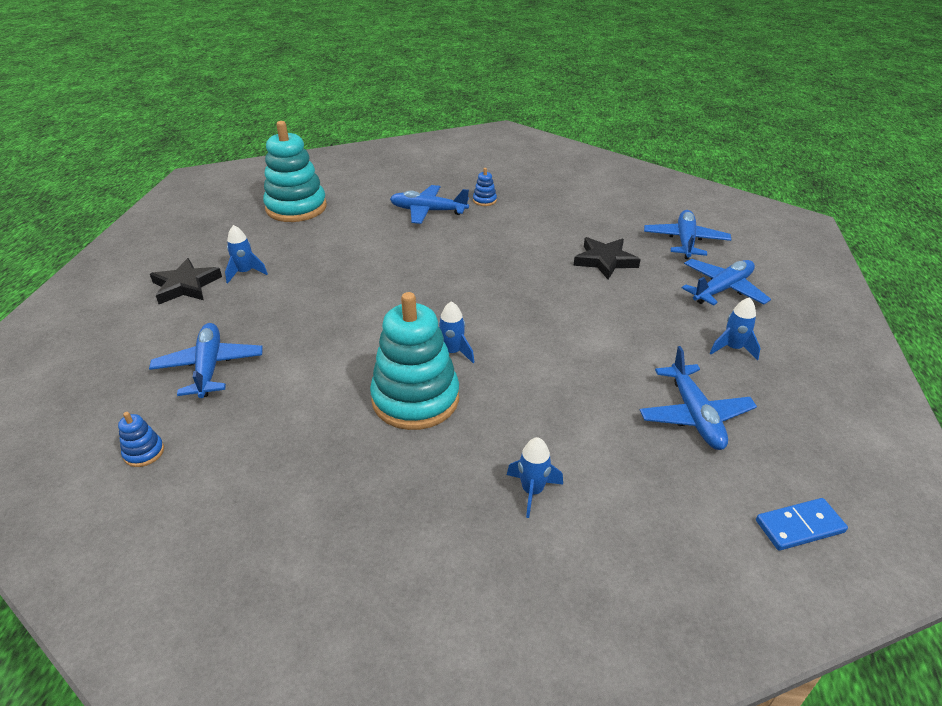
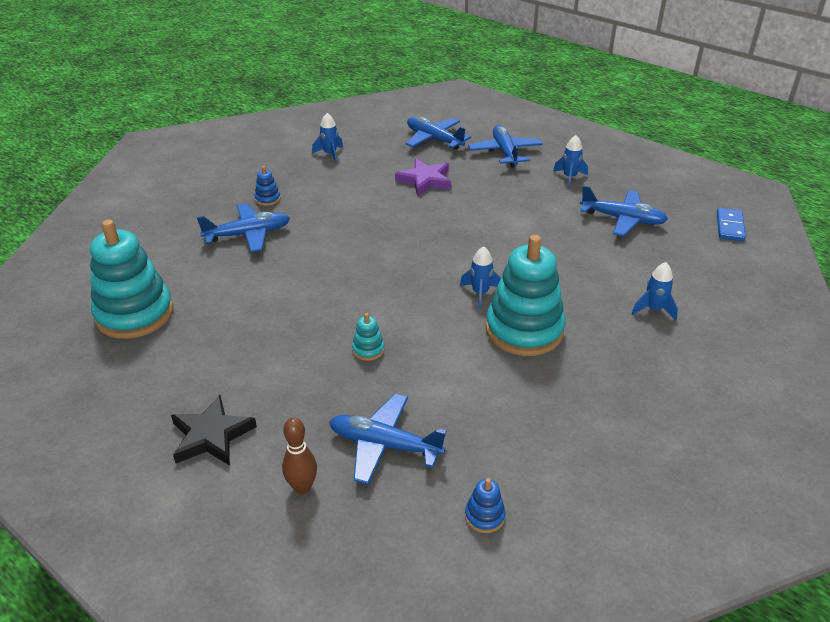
camera: 60 degrees left, 0 degrees up
blue rocket [225,225,268,284] -> blue rocket moved to [312,113,343,163]
blue plane [390,185,469,224] -> blue plane turned 150 degrees counterclockwise [197,203,290,252]
black star [574,237,641,280] -> purple star [395,159,451,196]
none -> brown bowling pin [282,417,317,494]
none -> turquoise stacking toy [352,313,385,361]

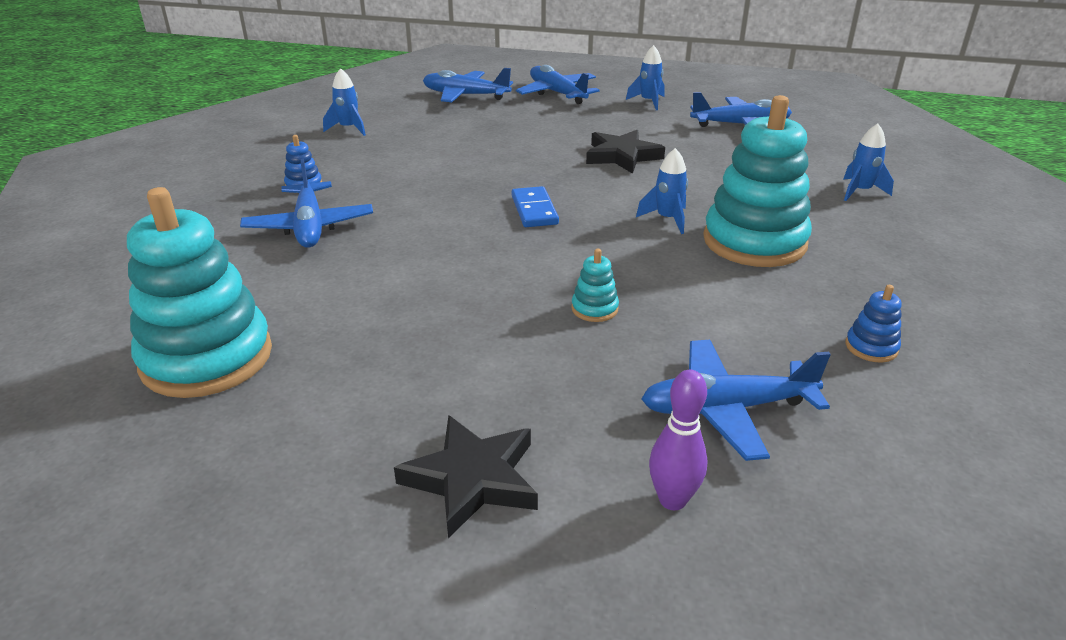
camera: 25 degrees left, 5 degrees down
blue plane [197,203,290,252] -> blue plane turned 120 degrees clockwise [240,159,373,248]
brown bowling pin [282,417,317,494] -> purple bowling pin [649,370,708,510]
purple star [395,159,451,196] -> none
blue stacking toy [465,478,505,533] -> blue stacking toy moved to [845,285,902,363]
blue domino [717,208,746,241] -> blue domino moved to [511,186,559,227]
none -> black star [586,130,665,174]

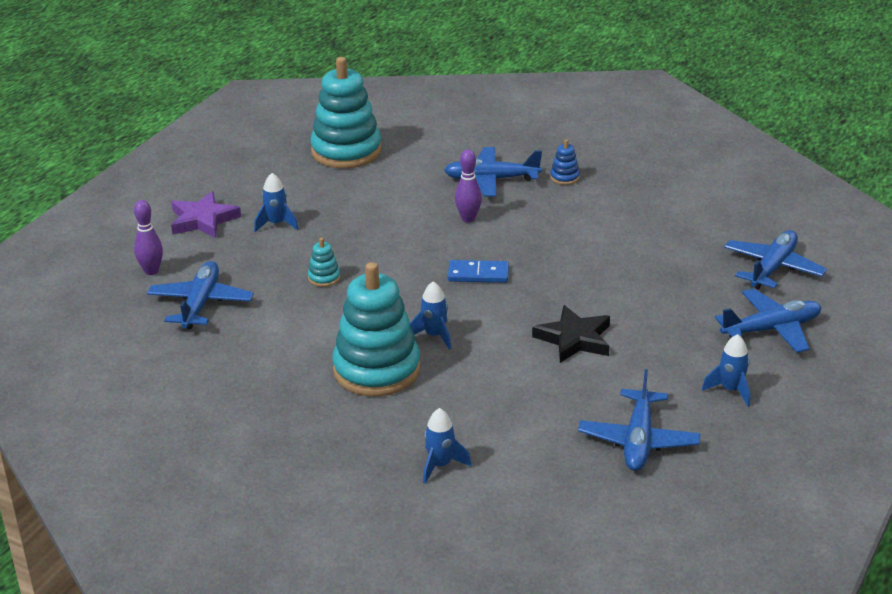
camera: 105 degrees right, 0 degrees up
blue rocket [323,68,366,136] -> blue rocket moved to [254,173,298,232]
black star [394,415,538,538] -> purple star [171,191,241,238]
blue stacking toy [845,285,902,363] -> none
none -> purple bowling pin [455,149,482,223]

